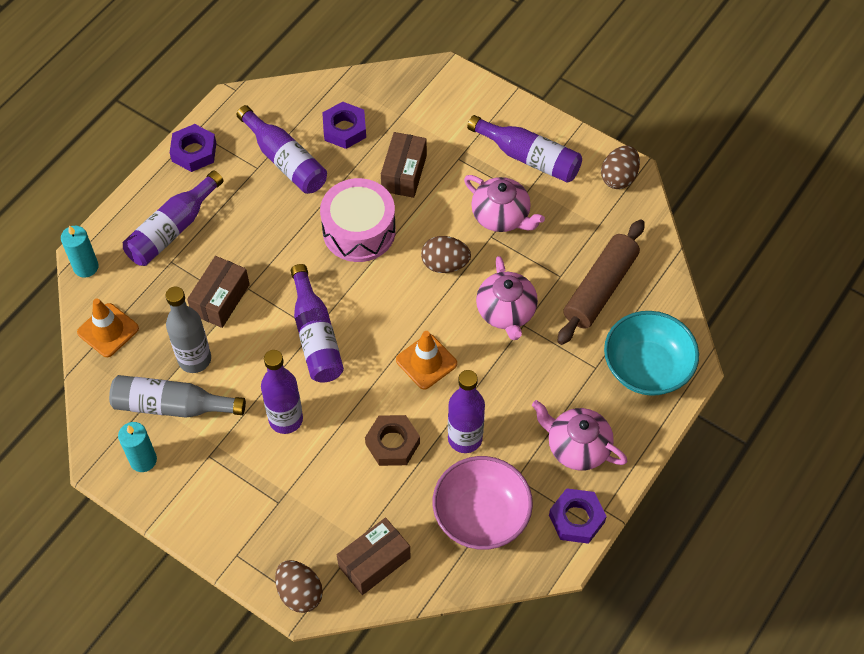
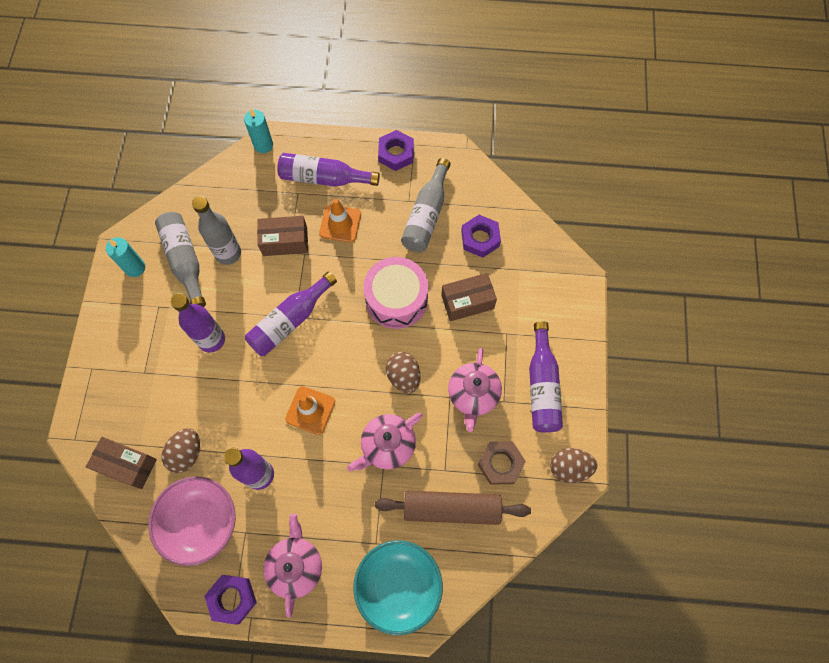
camera: 60 degrees right, 10 degrees up
orange traffic cone [77,298,139,357] -> orange traffic cone moved to [319,199,361,243]
purple bottle [236,105,327,194] -> grey bottle [401,158,450,252]
brown egg [275,560,323,613] -> brown egg moved to [162,428,200,473]
brown nut [365,415,420,466] -> brown nut moved to [477,441,526,485]

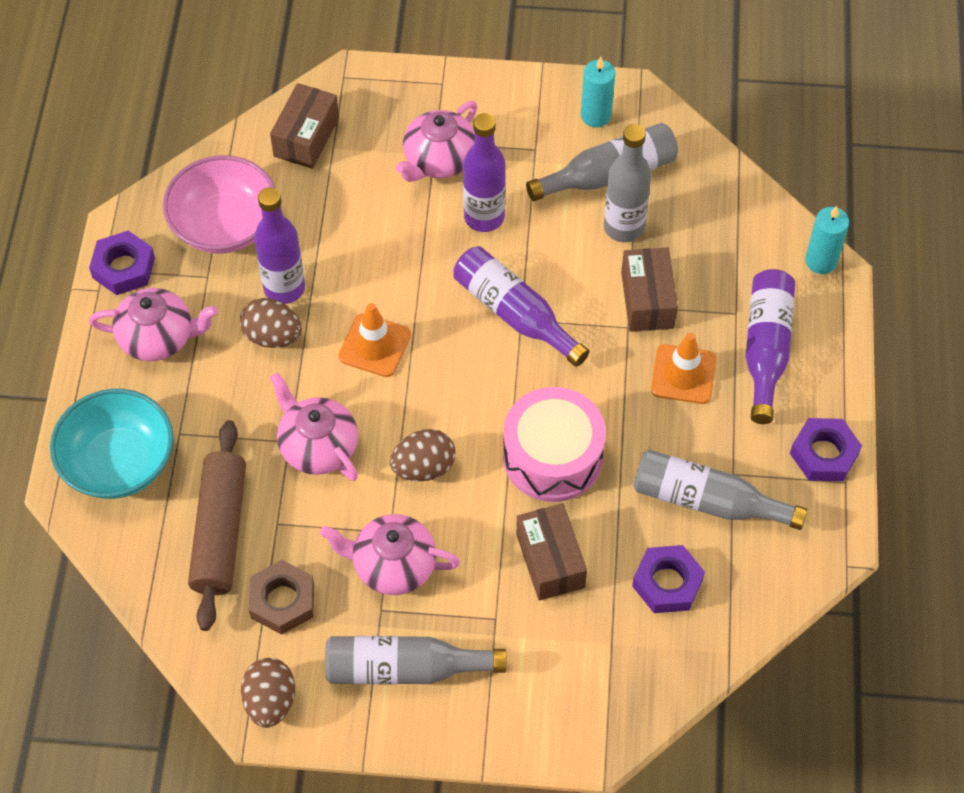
camera: 90 degrees right, 10 degrees down
brown egg [162,428,200,473] -> brown egg moved to [240,298,302,348]
purple bottle [529,321,563,433] -> grey bottle [325,636,506,684]
none -> pink teapot [396,101,477,182]

